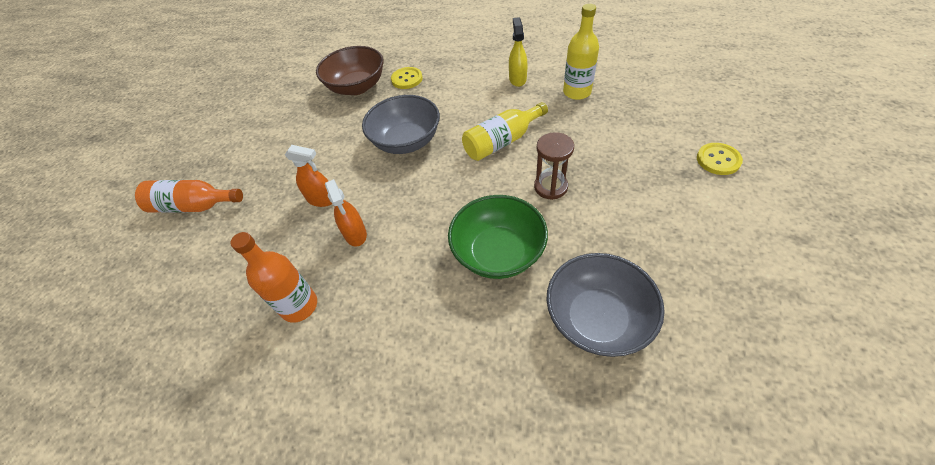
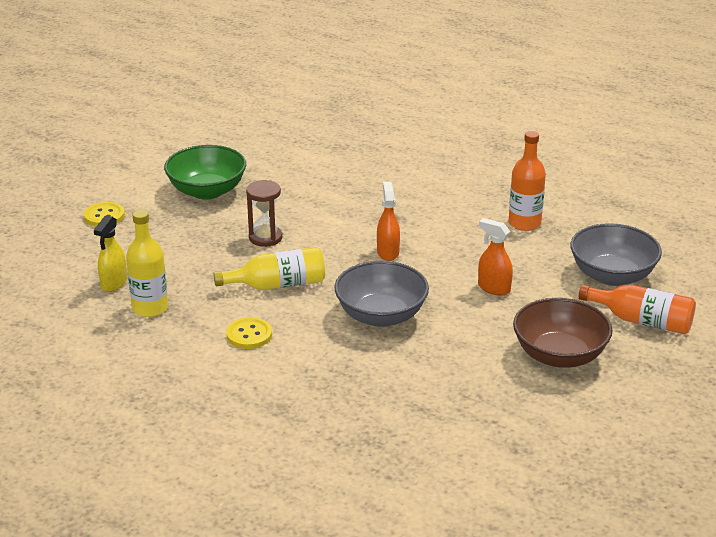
camera: 165 degrees left, 20 degrees down
brown bowl [316,46,384,95] -> brown bowl moved to [513,298,613,368]
orange spray bottle [325,179,367,246] -> orange spray bottle moved to [377,182,400,261]
yellow button [391,67,423,89] -> yellow button moved to [226,317,272,349]
green bowl [448,195,548,279] -> green bowl moved to [164,145,246,200]
yellow spray bottle [509,17,527,87] -> yellow spray bottle moved to [94,215,127,292]
grey bowl [546,253,665,357] -> grey bowl moved to [570,223,662,286]

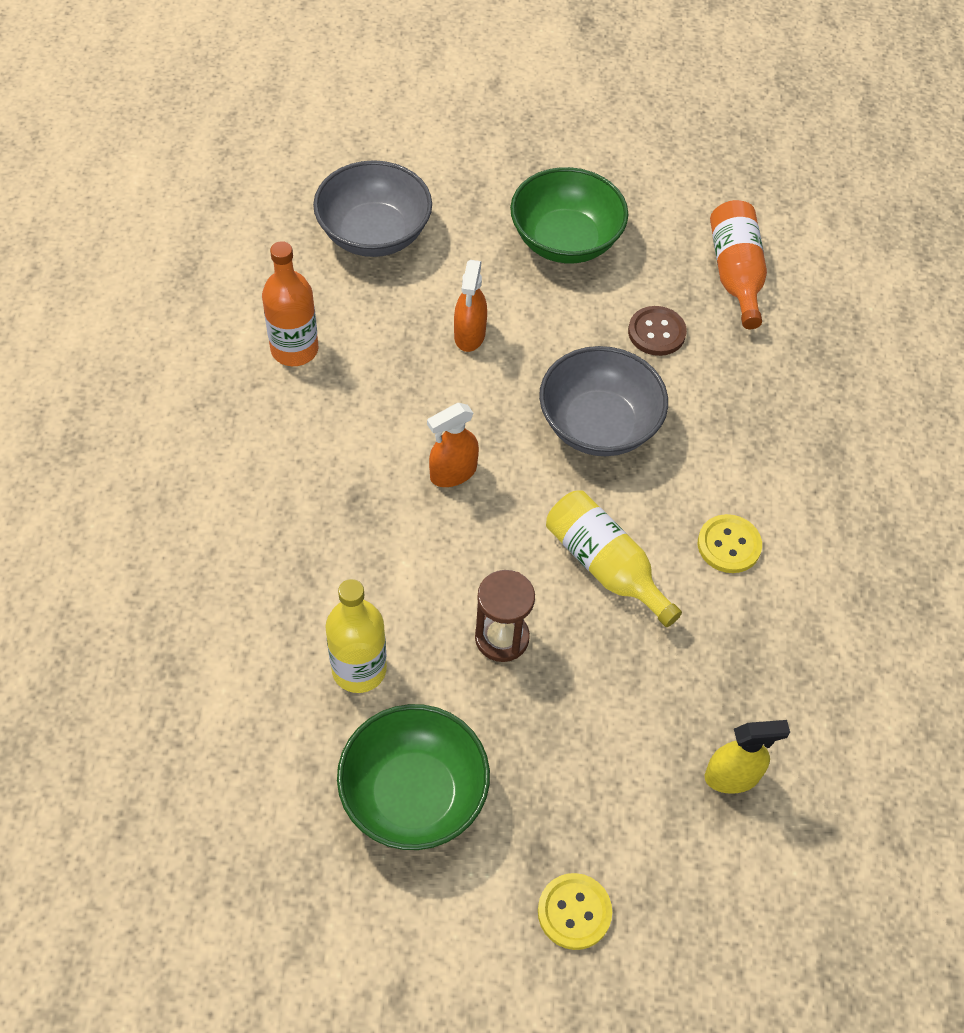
camera: 120 degrees left, 25 degrees up
yellow bottle [126,210,168,317] -> yellow bottle moved to [326,579,387,693]
brown bowl [513,298,613,368] -> green bowl [510,167,628,263]
orange bottle [579,285,696,334] -> orange bottle moved to [710,200,767,329]
none -> brown button [628,306,687,356]

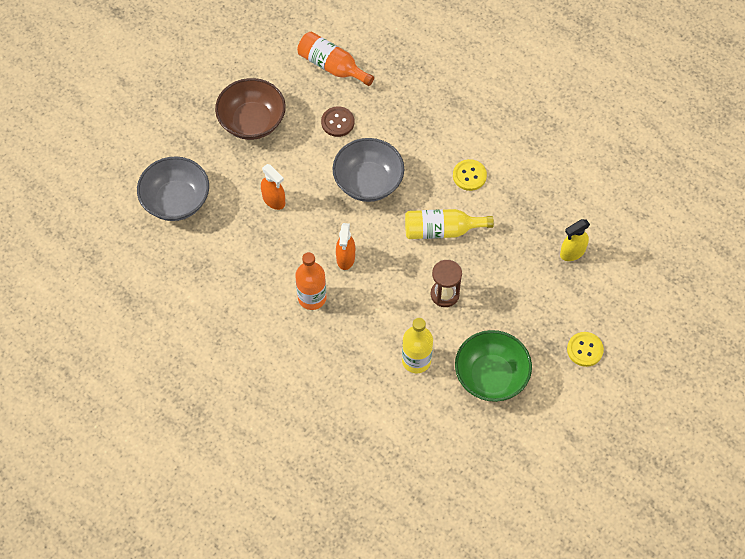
camera: 50 degrees left, 5 degrees up
orange bottle [262,241,318,366] -> orange bottle moved to [295,252,327,310]
green bowl [510,167,628,263] -> brown bowl [215,78,286,140]
yellow spray bottle [705,720,790,794] -> yellow spray bottle turned 150 degrees counterclockwise [560,219,590,261]

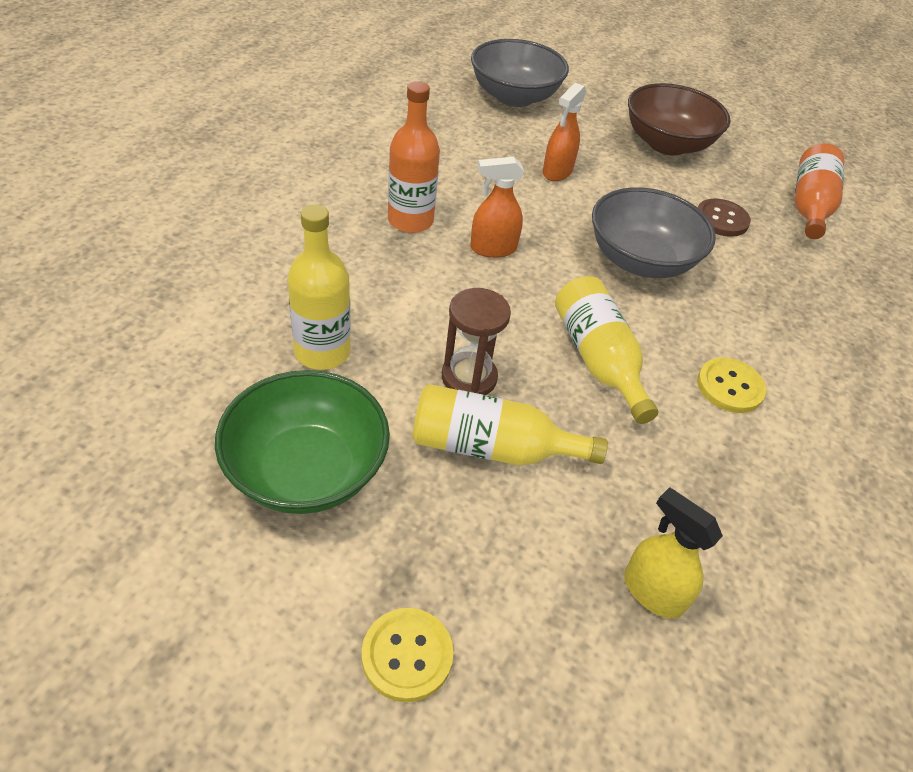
camera: 70 degrees right, 15 degrees down
none -> yellow bottle [413,384,608,465]

